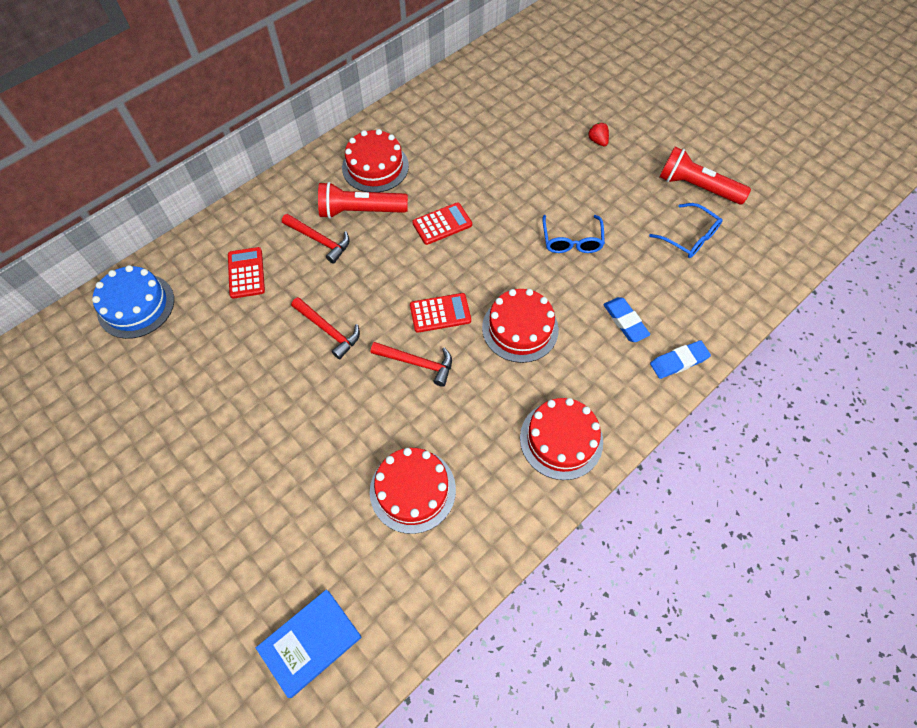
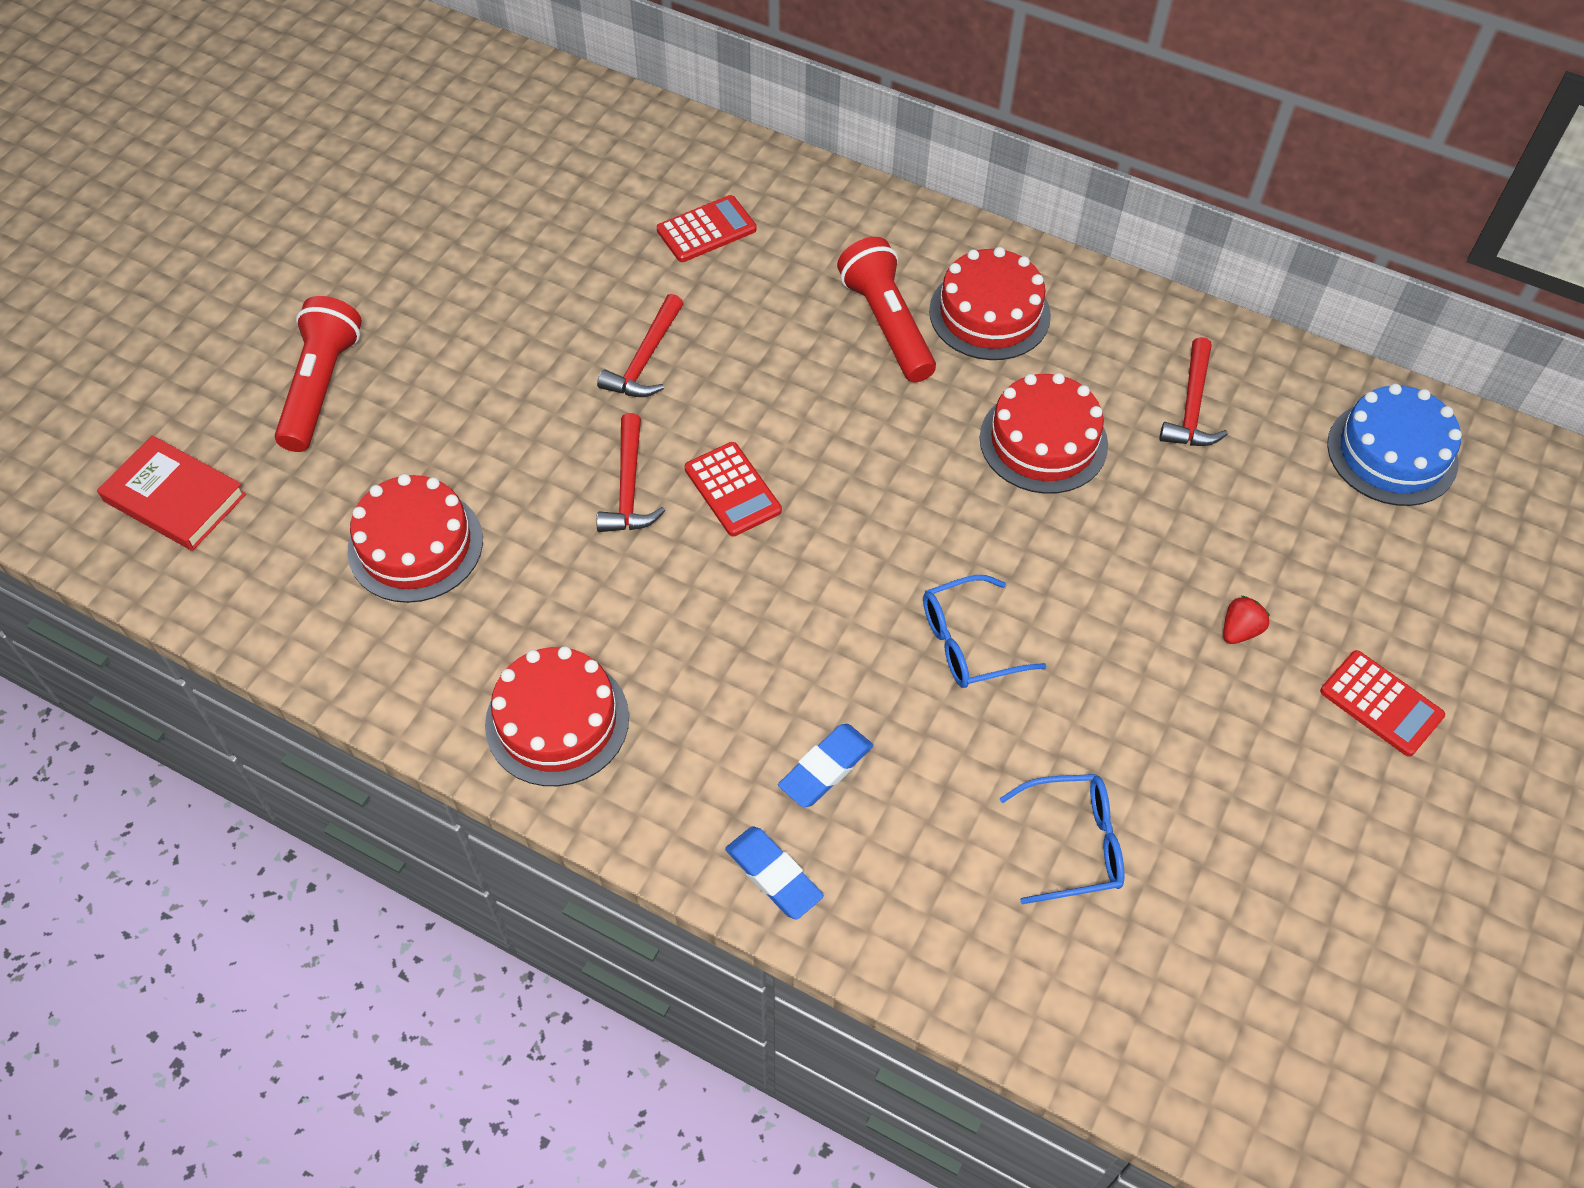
camera: 70 degrees right, 5 degrees down
blue cake [92,265,174,339] -> blue cake moved to [1327,383,1462,506]
blue book [256,589,362,698] -> red book [97,435,246,551]
red hammer [282,214,350,264] -> red hammer moved to [1159,337,1228,446]
red calculator [412,202,472,245] -> red calculator moved to [1320,650,1445,757]
red cake [482,289,559,363] -> red cake moved to [980,373,1108,494]
blue glasses [649,203,723,258] -> blue glasses turned 120 degrees counterclockwise [999,774,1125,904]
red flashlight [659,147,751,204] -> red flashlight moved to [275,296,362,452]

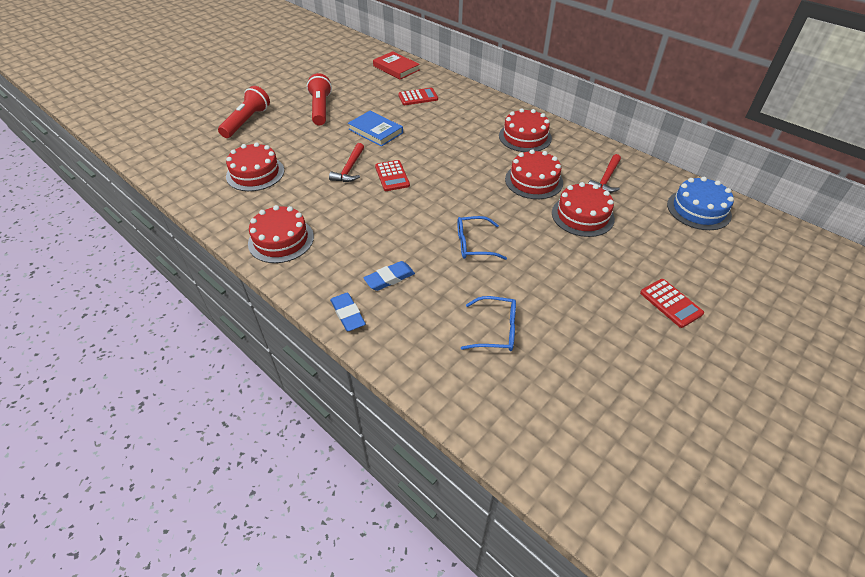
camera: 15 degrees right, 10 degrees down
red book [97,435,246,551] -> red book moved to [373,51,420,79]
red hammer [597,294,683,397] -> blue book [348,111,403,147]
red flashlight [837,237,936,382] -> red flashlight moved to [307,73,332,125]
red strawberry [1223,596,1270,644] -> none
none -> red cake [552,182,615,237]

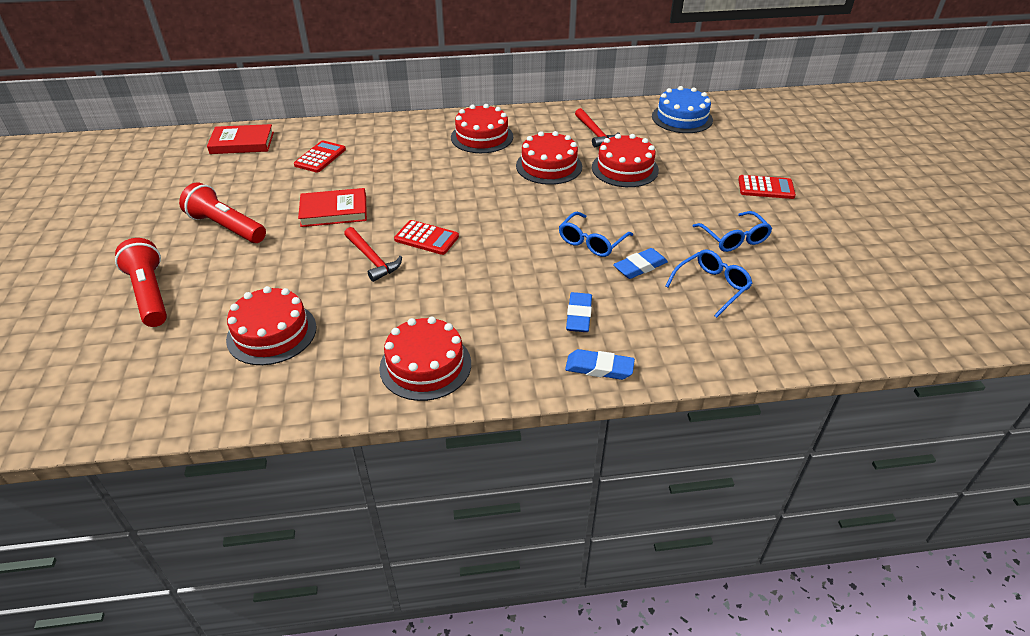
camera: 50 degrees left, 5 degrees down
blue book [348,111,403,147] -> red book [298,188,367,227]
none -> blue eraser [613,248,668,279]
none -> blue glasses [693,211,772,252]

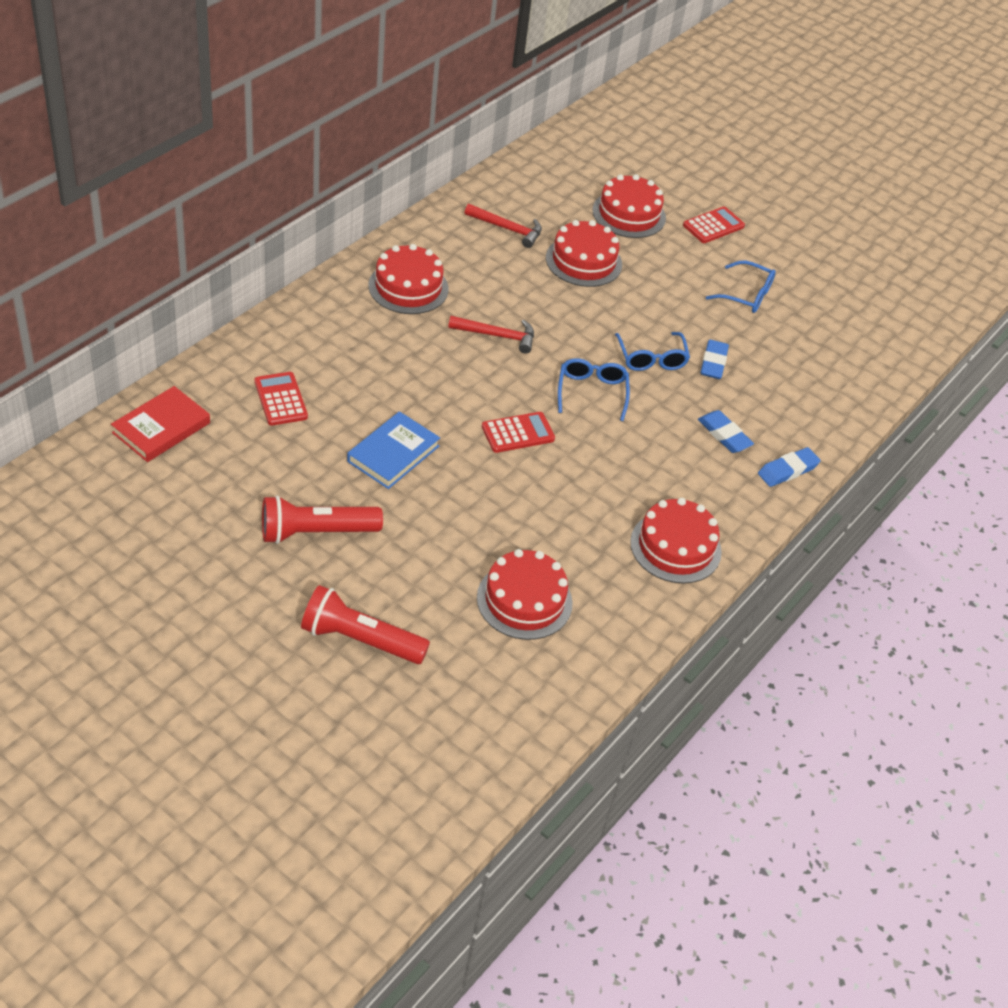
camera: 50 degrees left, 5 degrees up
red book [298,188,367,227] -> blue book [347,411,440,489]
red hammer [344,227,402,282] -> red hammer moved to [448,316,534,354]
red cake [516,131,582,185] -> red cake moved to [592,174,666,238]
blue cake [652,86,713,133] -> none
blue glasses [665,249,753,318] -> blue glasses moved to [558,358,630,421]

